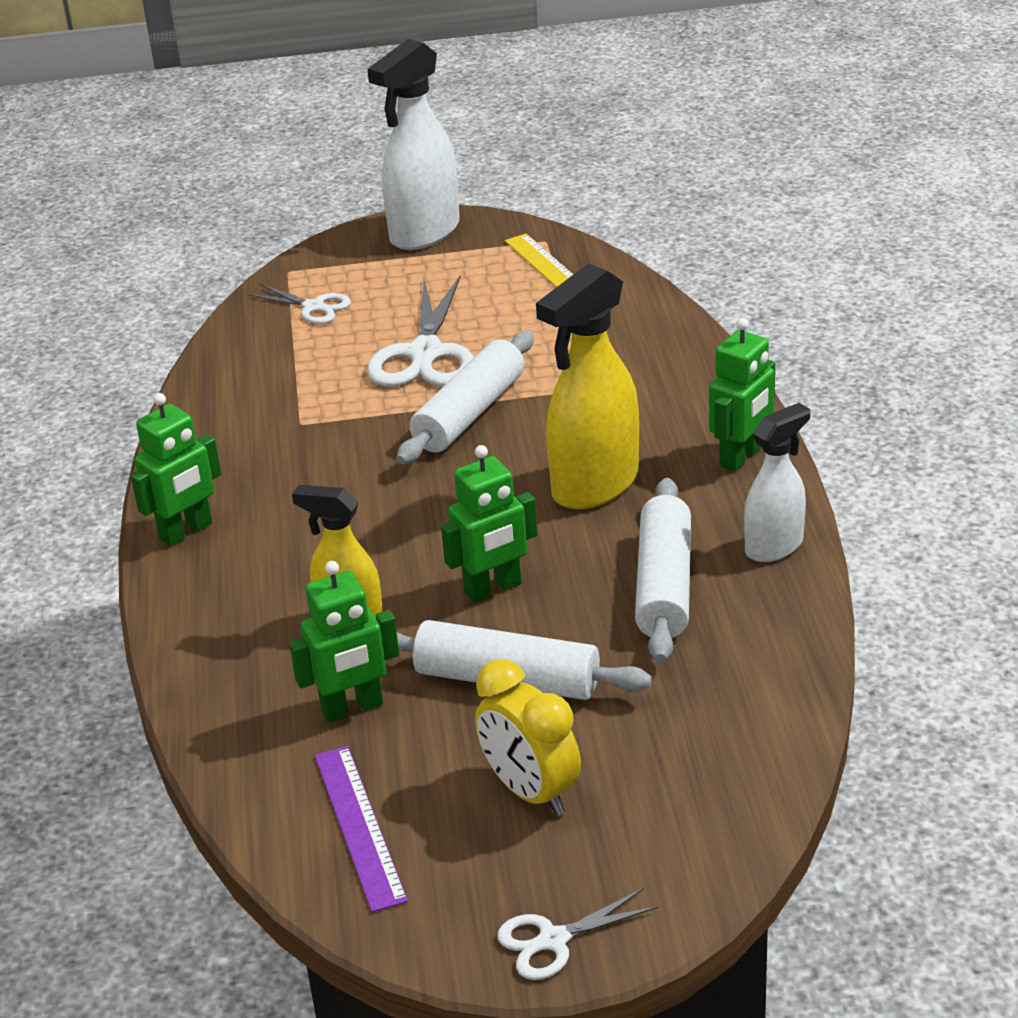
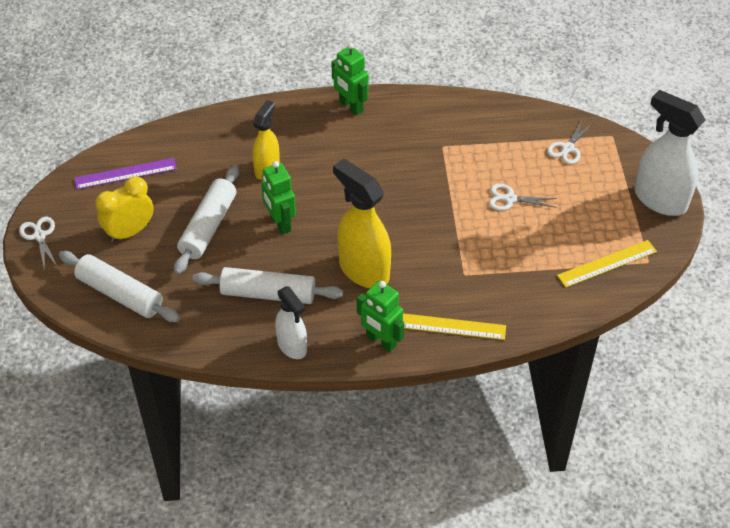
camera: 90 degrees right, 15 degrees up
green robot [289,561,399,723] -> none
white scissors [367,276,474,387] -> white scissors [489,184,557,211], size x0.54
white rolling pin [396,331,534,464] -> white rolling pin moved to [59,251,180,322]
none -> yellow ruler [403,313,506,340]

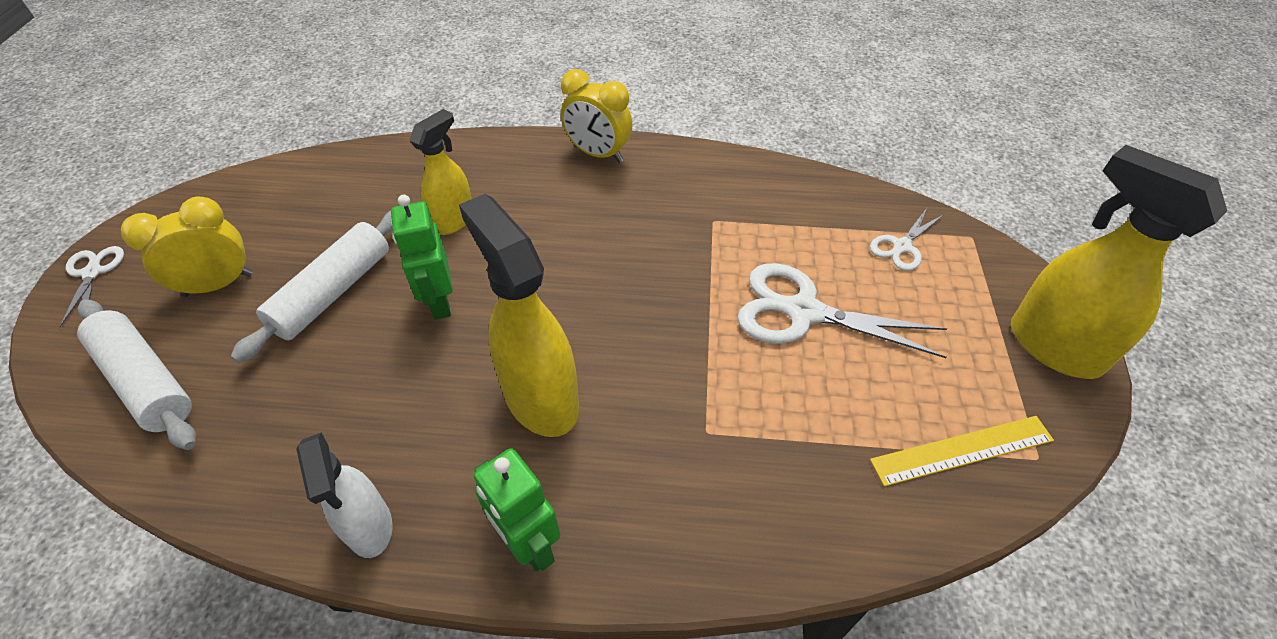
camera: 10 degrees right, 0 degrees up
purple ruler [74,158,177,190] -> none
white rolling pin [192,267,343,304] -> none
green robot [331,43,368,115] -> yellow clock [561,69,633,163]
yellow ruler [403,313,506,340] -> none
white scissors [489,184,557,211] -> white scissors [737,263,948,358], size x1.86
white spray bottle [635,90,705,216] -> yellow spray bottle [1011,145,1227,379]

